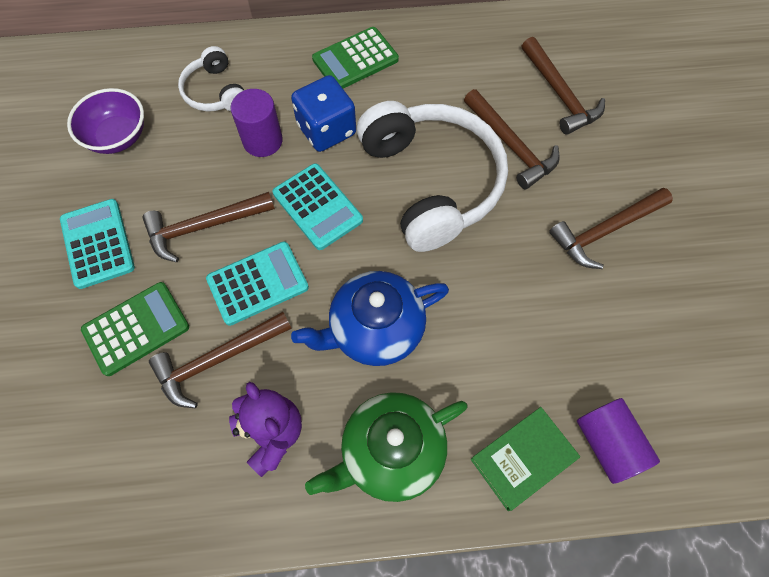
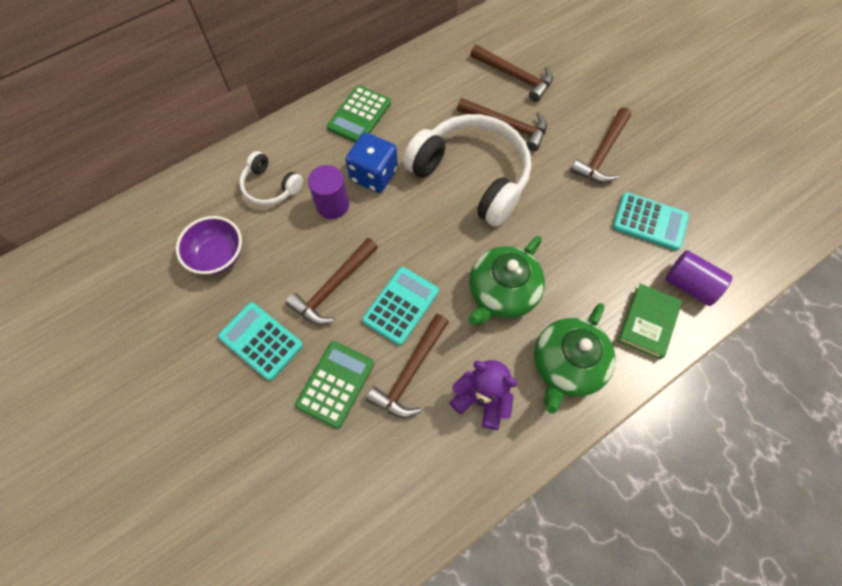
camera: 30 degrees left, 0 degrees up
turquoise calculator [273,163,363,250] -> turquoise calculator moved to [613,192,689,251]
blue teapot [291,271,449,366] -> green teapot [468,236,545,325]

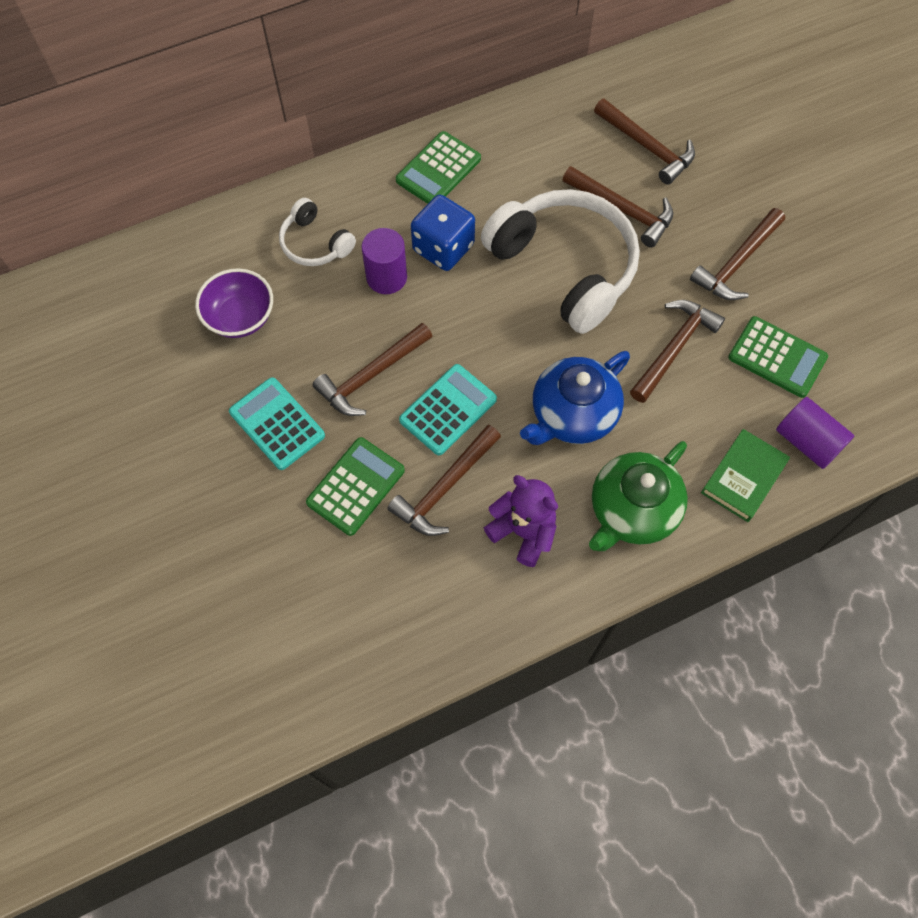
camera: 10 degrees right, 0 degrees up
green teapot [468,236,545,325] -> blue teapot [520,351,630,445]
turquoise calculator [613,192,689,251] -> green calculator [728,316,828,398]
none -> brown hammer [630,300,725,403]

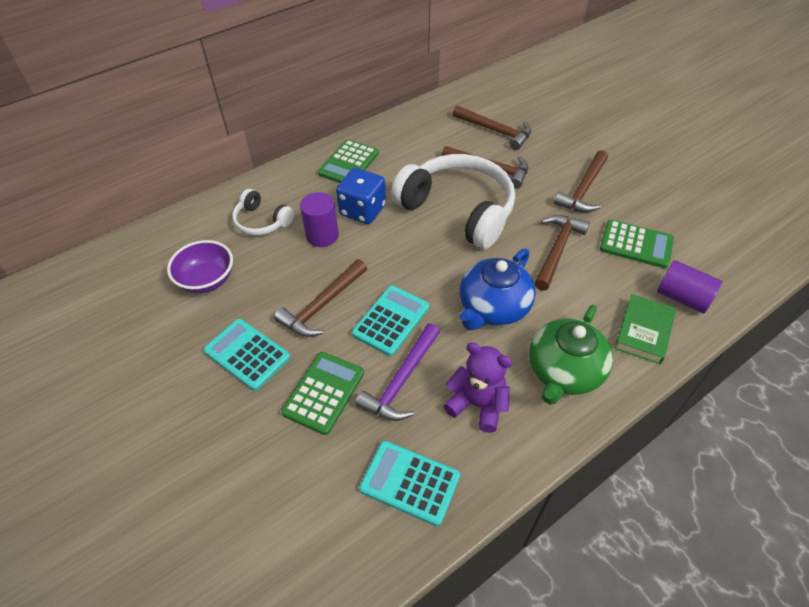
camera: 10 degrees left, 15 degrees down
brown hammer [387,425,501,536] -> purple hammer [355,323,440,421]
none -> turquoise calculator [359,441,460,526]

